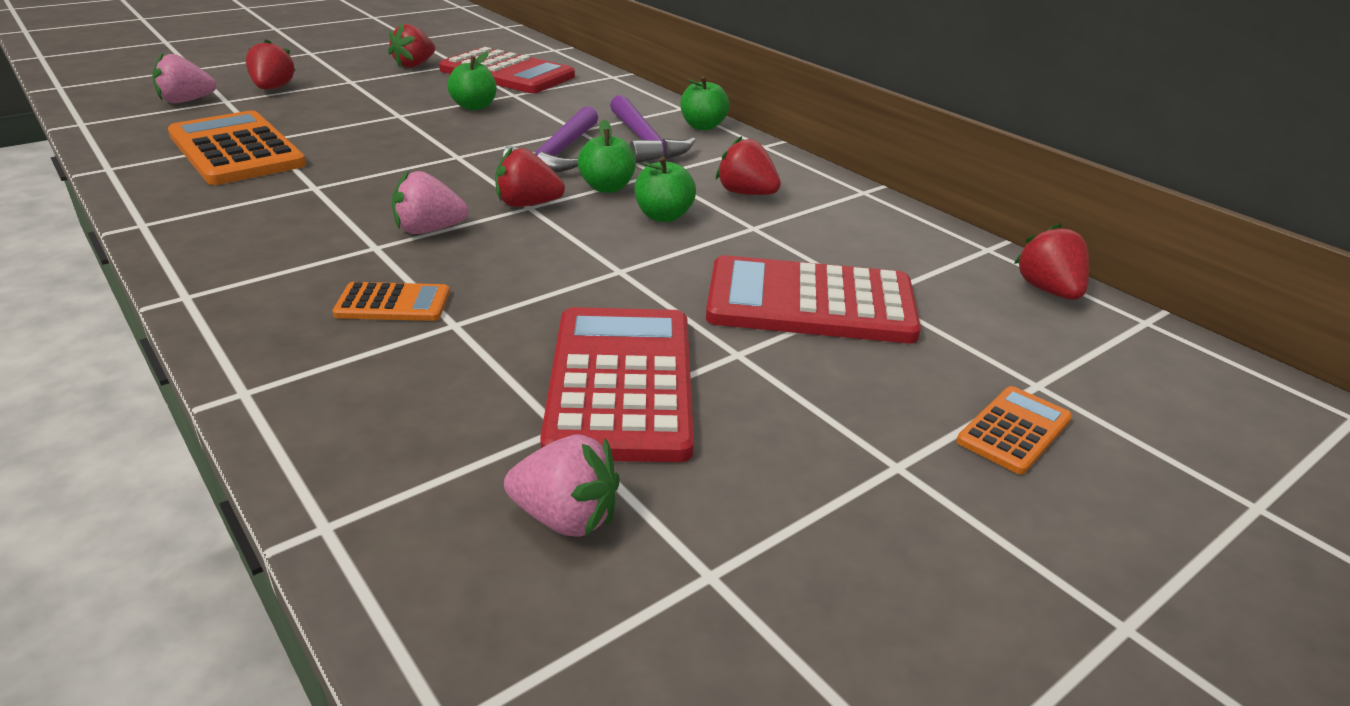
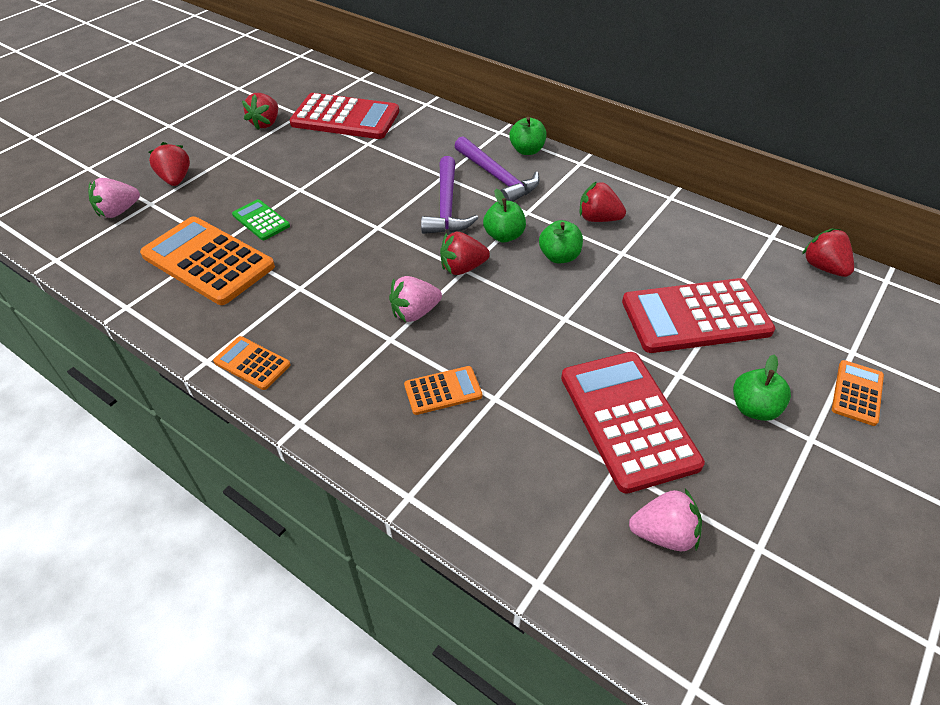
camera: 15 degrees left, 15 degrees up
green apple [447,52,497,110] -> green apple moved to [733,354,791,421]
none -> orange calculator [213,336,291,390]
none -> green calculator [232,199,290,240]

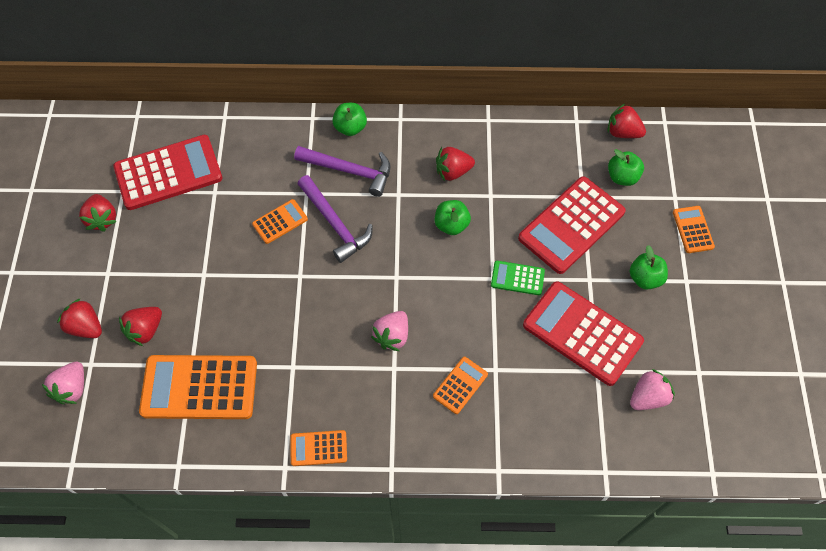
camera: 35 degrees left, 15 degrees up
green calculator [232,199,290,240] -> green calculator moved to [491,261,545,295]
red strawberry [440,232,490,275] -> red strawberry moved to [119,307,162,346]
green apple [483,189,526,243] -> green apple moved to [608,149,644,186]
none -> orange calculator [252,199,308,244]

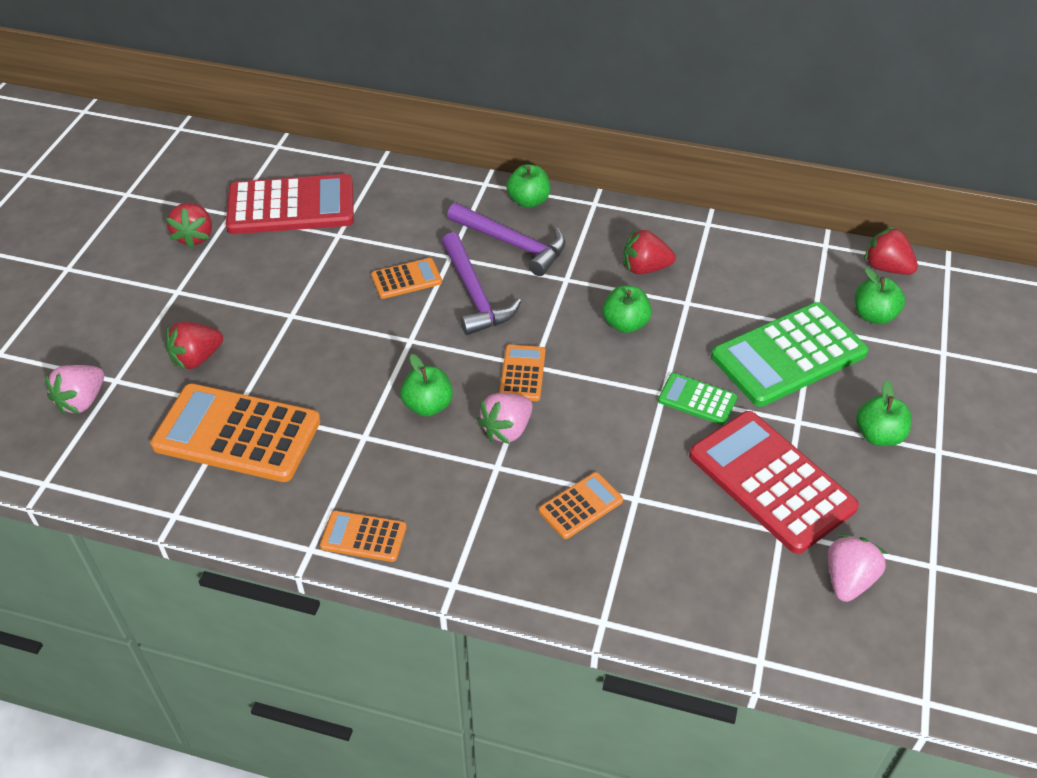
camera: 15 degrees right, 15 degrees down
red strawberry [57,298,102,338] -> none
red calculator [518,176,626,274] -> green calculator [711,302,869,407]
pink strawberry [630,369,675,410] -> pink strawberry turned 45 degrees counterclockwise [828,534,887,602]
orange calculator [673,206,715,253] -> orange calculator moved to [499,345,546,401]
none -> green apple [400,354,453,417]

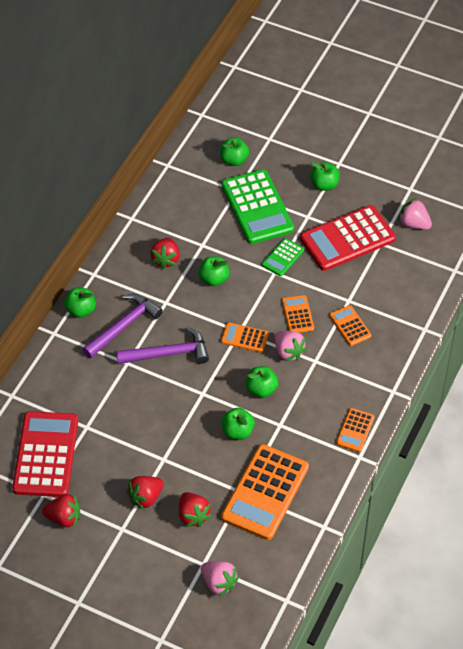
camera: 80 degrees left, 5 degrees up
orange calculator [371,258,442,299] -> orange calculator moved to [282,295,314,333]
red strawberry [864,226,918,275] -> red strawberry moved to [126,476,164,510]
none -> green apple [221,408,255,440]

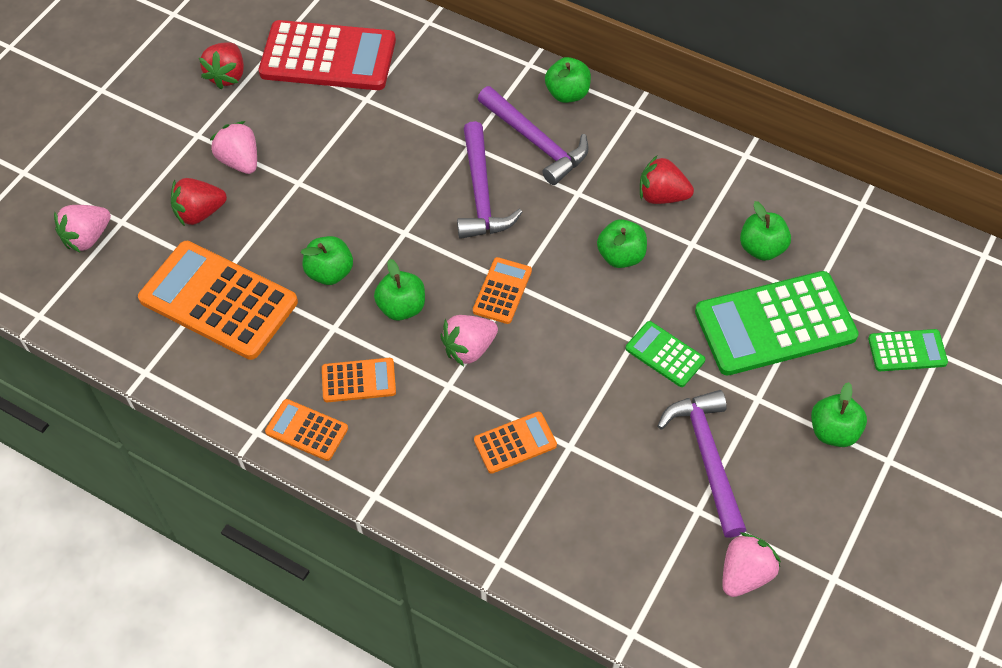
camera: 95 degrees right, 5 degrees up
red strawberry [126,476,164,510] -> pink strawberry [210,121,257,174]
green apple [220,137,249,166] -> green apple moved to [740,201,791,261]
orange calculator [282,295,314,333] -> orange calculator moved to [322,358,396,402]
red calculator [300,205,396,271] -> purple hammer [657,390,747,538]
none -> green calculator [868,329,948,371]

